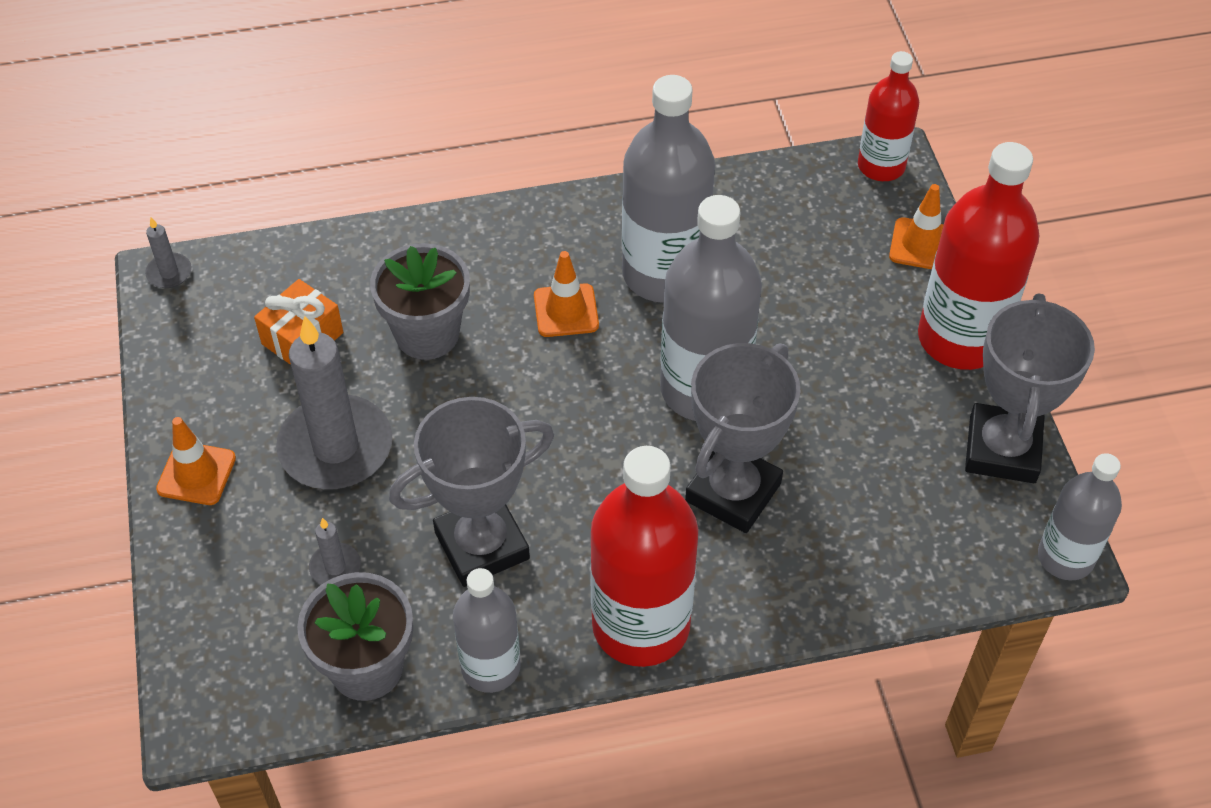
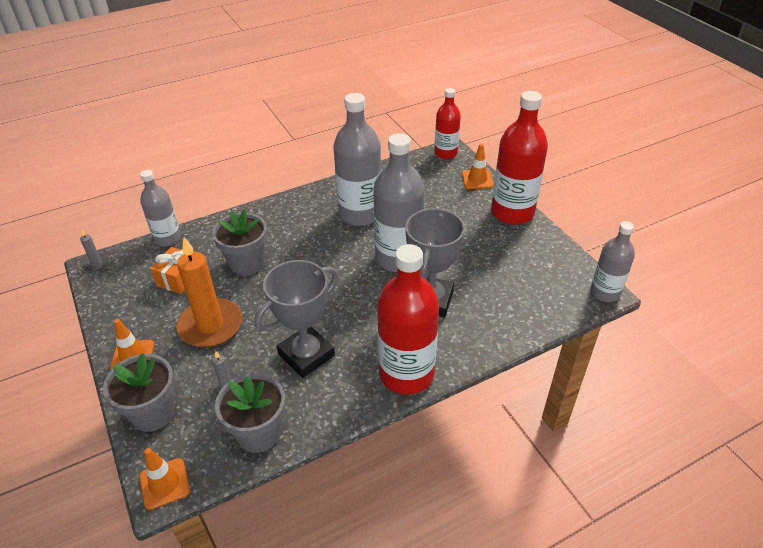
camera: 15 degrees left, 10 degrees down
grey candle [276,316,392,489] -> orange candle [176,237,242,348]
grey bottle [453,568,521,693] -> grey bottle moved to [140,170,181,246]
orange traffic cone [534,251,599,337] -> orange traffic cone moved to [139,448,190,510]
grey trophy [965,294,1095,483] -> none
none -> grey flower pot [103,353,175,432]

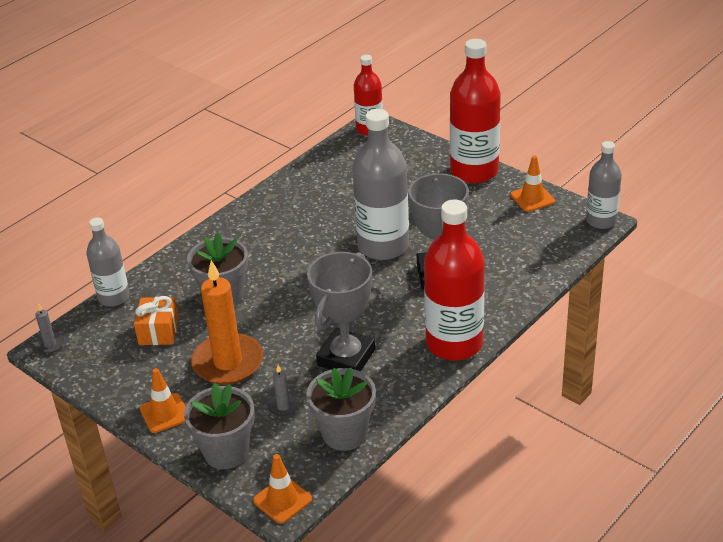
camera: 20 degrees left, 5 degrees down
grey bottle [333,93,381,226] -> none
orange traffic cone [462,144,494,189] -> orange traffic cone moved to [510,156,555,212]

